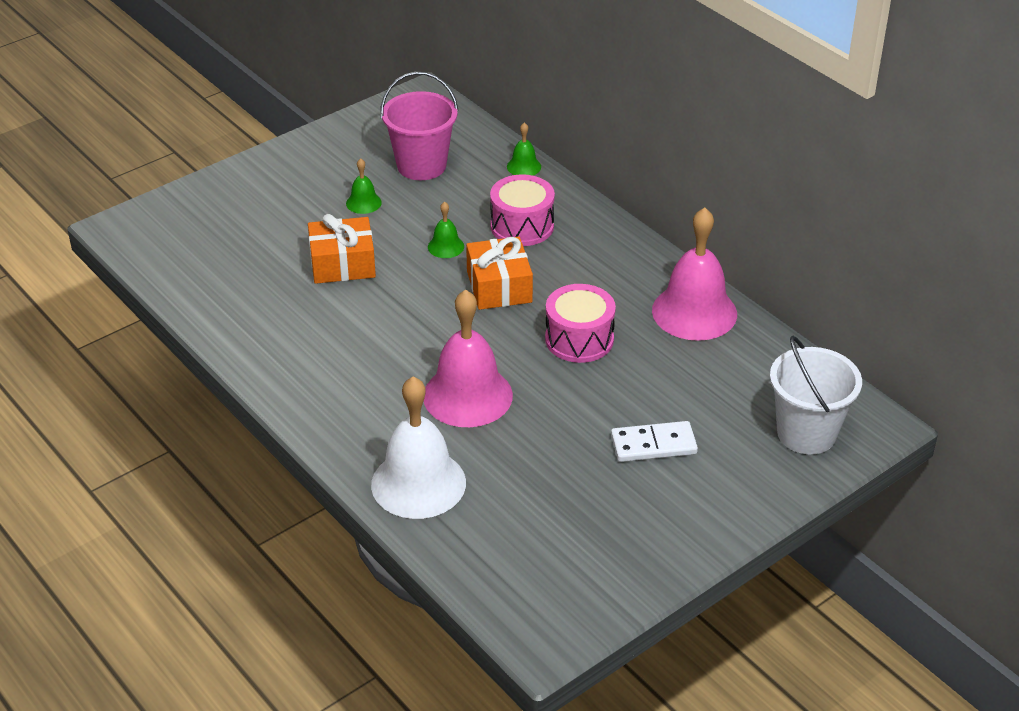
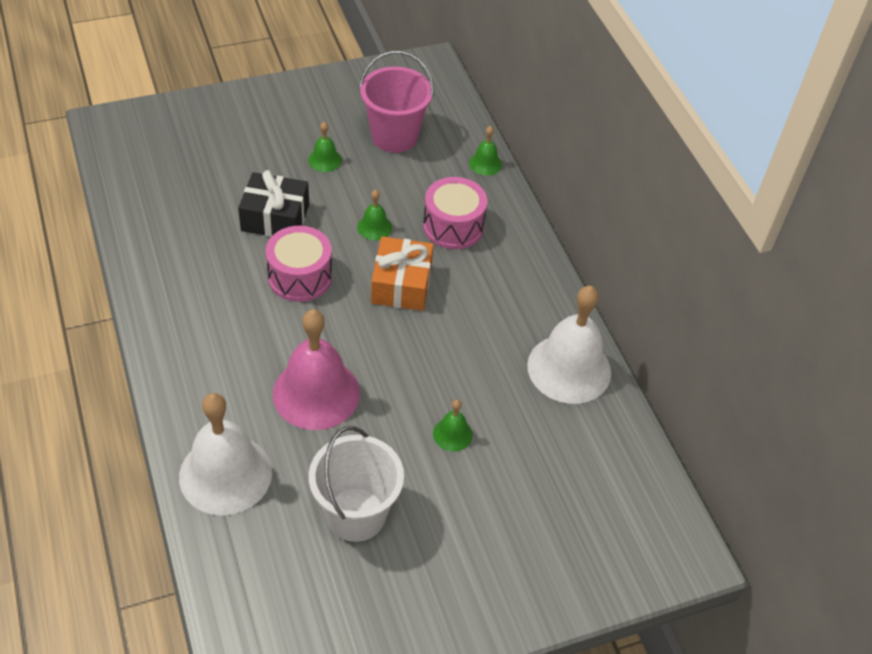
camera: 15 degrees right, 10 degrees up
orange gift [308,214,376,284] -> black gift [238,170,309,237]
pink drum [545,284,616,363] -> pink drum moved to [266,226,332,302]
white domino [611,421,698,462] -> none
pink bell [652,207,737,341] -> white bell [527,286,611,404]
white bucket [770,336,862,454] -> white bucket moved to [309,426,404,542]
none -> green bell [433,399,473,452]

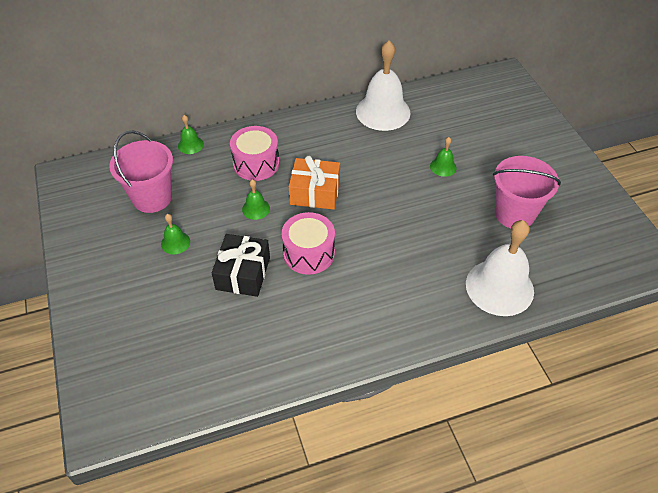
camera: 85 degrees left, 0 degrees up
pink bell [273,309,360,430] -> none
white bucket [309,426,404,542] -> pink bucket [493,156,561,228]

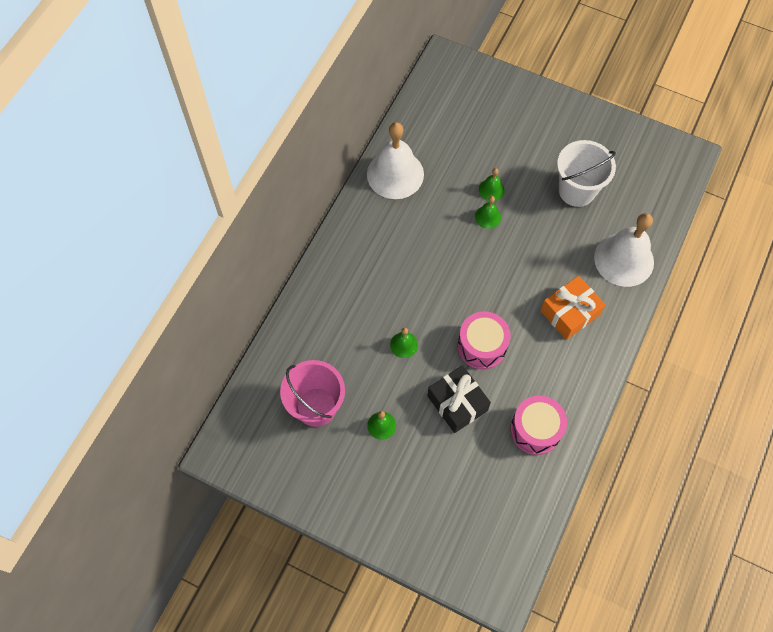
camera: 45 degrees left, 15 degrees up
green bell [178,115,204,154] -> green bell moved to [475,196,501,229]
pink drum [230,126,280,181] -> pink drum moved to [510,396,567,455]
orange gift [289,156,340,210] -> orange gift moved to [540,276,606,340]
pink bucket [493,156,561,228] -> white bucket [557,140,616,207]

